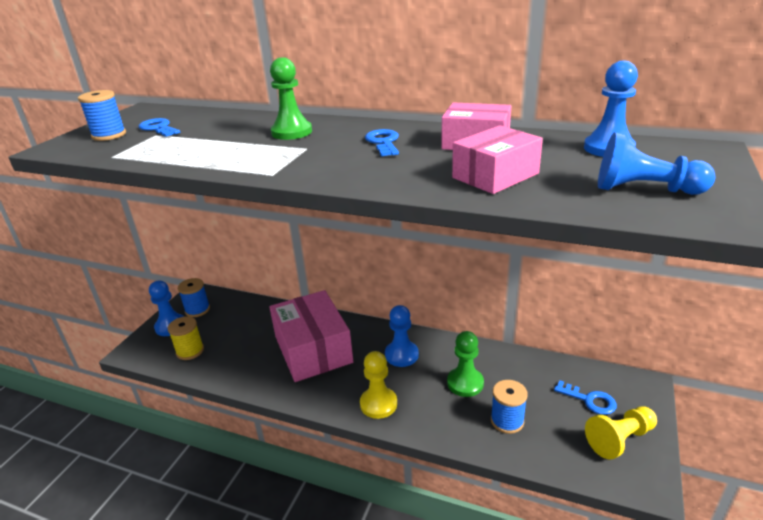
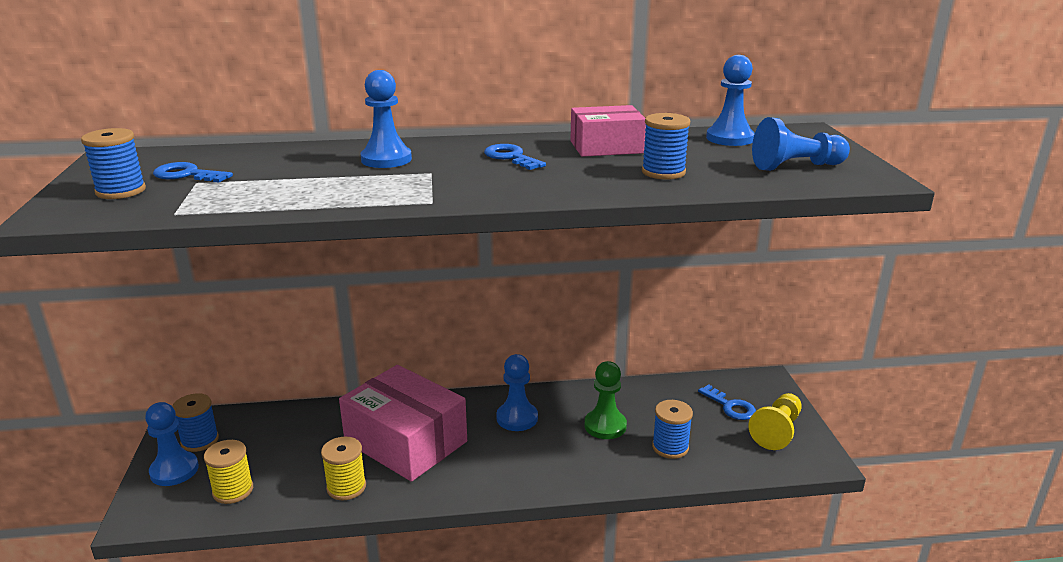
camera: 30 degrees left, 5 degrees down
green pawn [270,57,312,140] -> blue pawn [361,70,412,168]
yellow pawn [360,351,397,419] -> none
pink box [452,125,543,194] -> blue spool [642,113,690,180]
blue key [554,380,617,415] -> blue key turned 45 degrees clockwise [698,384,756,420]
none -> yellow spool [321,437,366,501]

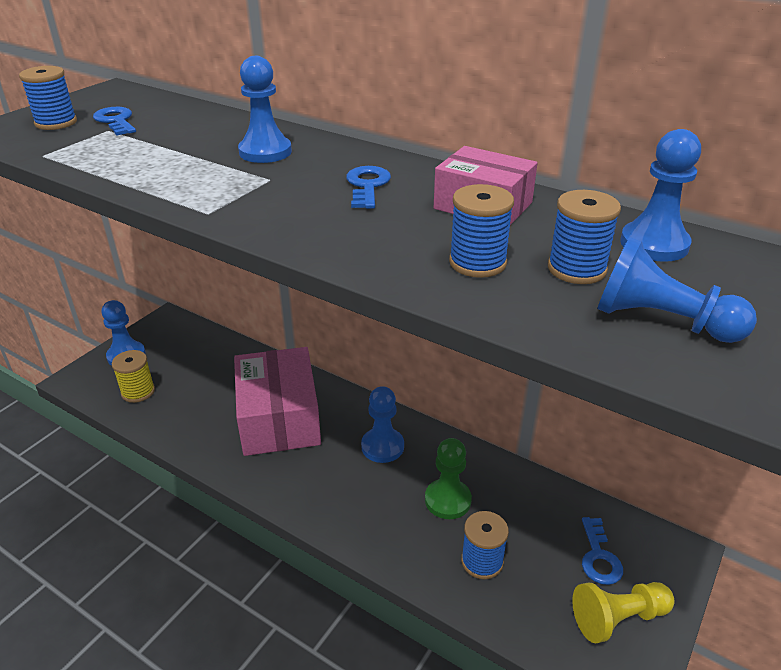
camera: 40 degrees right, 10 degrees up
blue spool [172,393,219,452] -> blue spool moved to [548,190,621,284]
yellow spool [321,437,366,501] -> none

